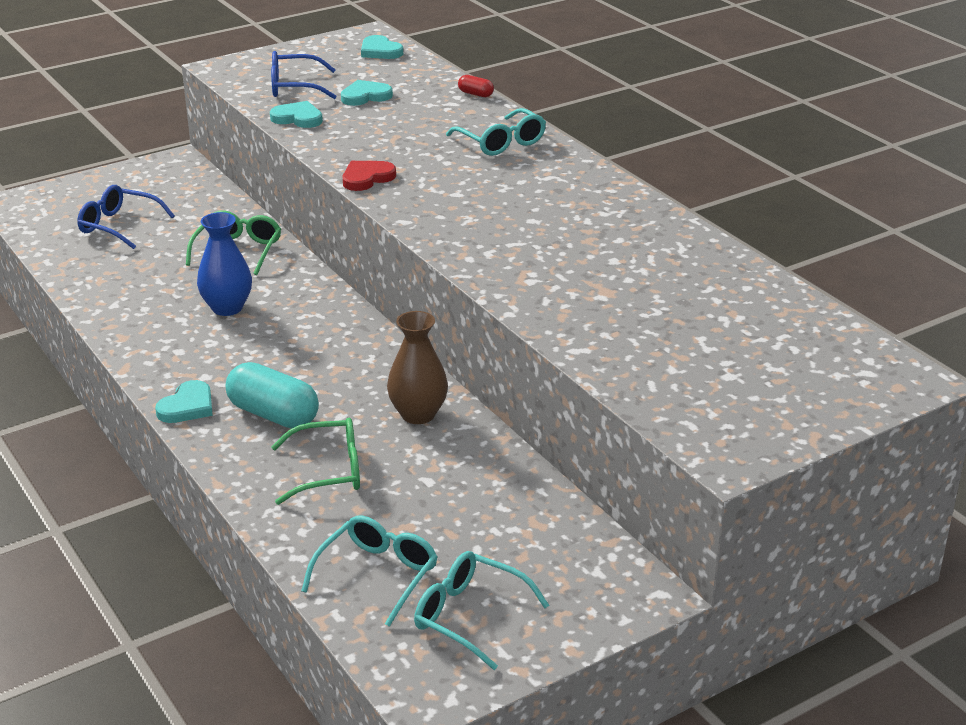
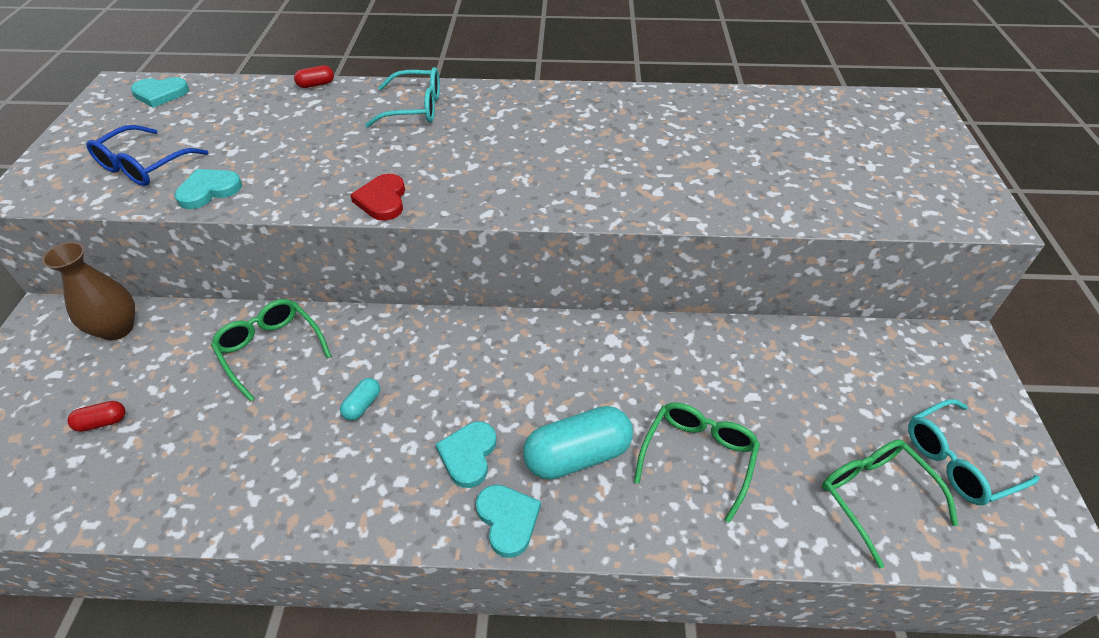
camera: 55 degrees left, 15 degrees up
blue glasses [77,185,175,249] -> red capsule [68,401,125,432]
blue vase [197,212,252,316] -> turquoise capsule [340,378,380,421]
turquoise glasses [301,515,437,627] -> green glasses [822,440,958,568]
turquoise heart [341,80,393,106] -> turquoise heart moved to [435,422,496,488]
brown vase [387,311,448,424] -> brown vase moved to [42,242,135,341]

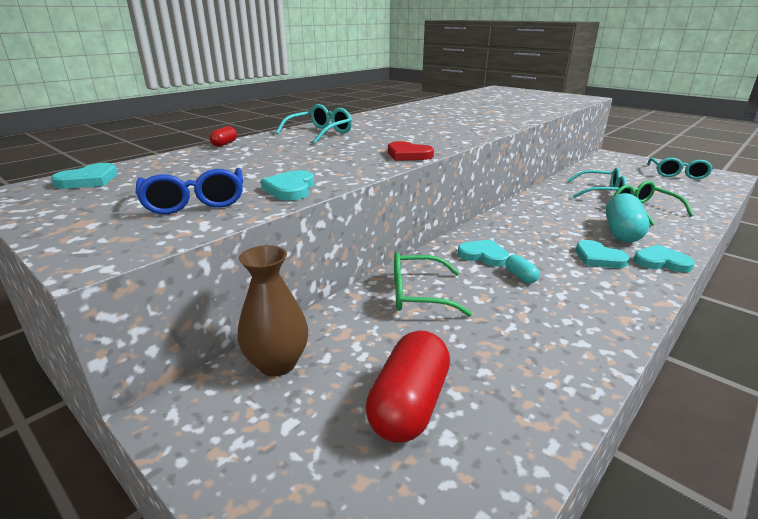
camera: 50 degrees left, 20 degrees down
red capsule [68,401,125,432] -> red capsule [366,331,450,442], size x2.14
green glasses [822,440,958,568] -> none
none -> turquoise heart [458,240,509,267]
none -> turquoise glasses [567,168,626,198]

